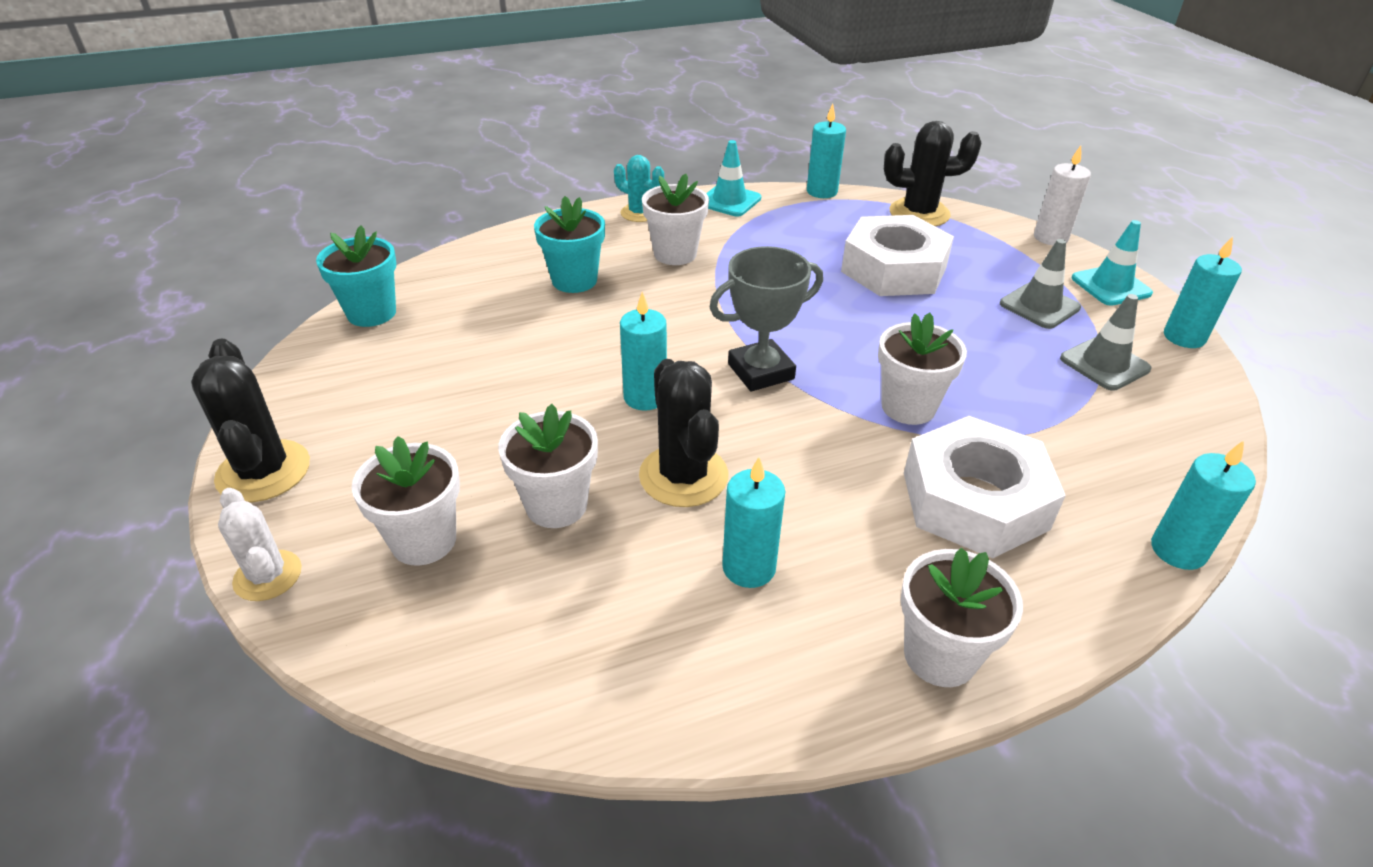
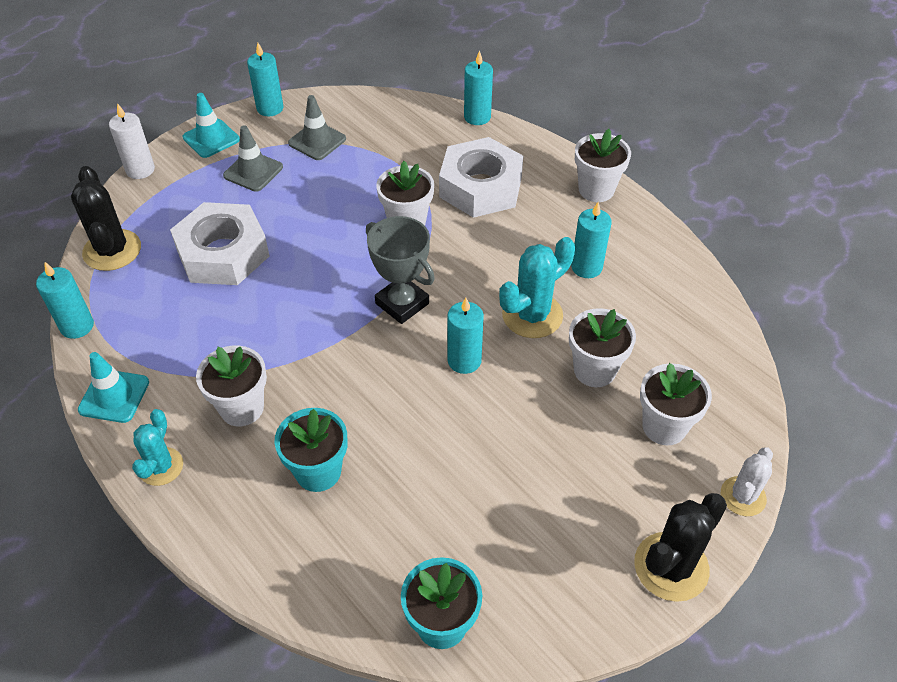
camera: 110 degrees left, 10 degrees up
black cactus [639,359,729,507] -> turquoise cactus [499,237,575,338]

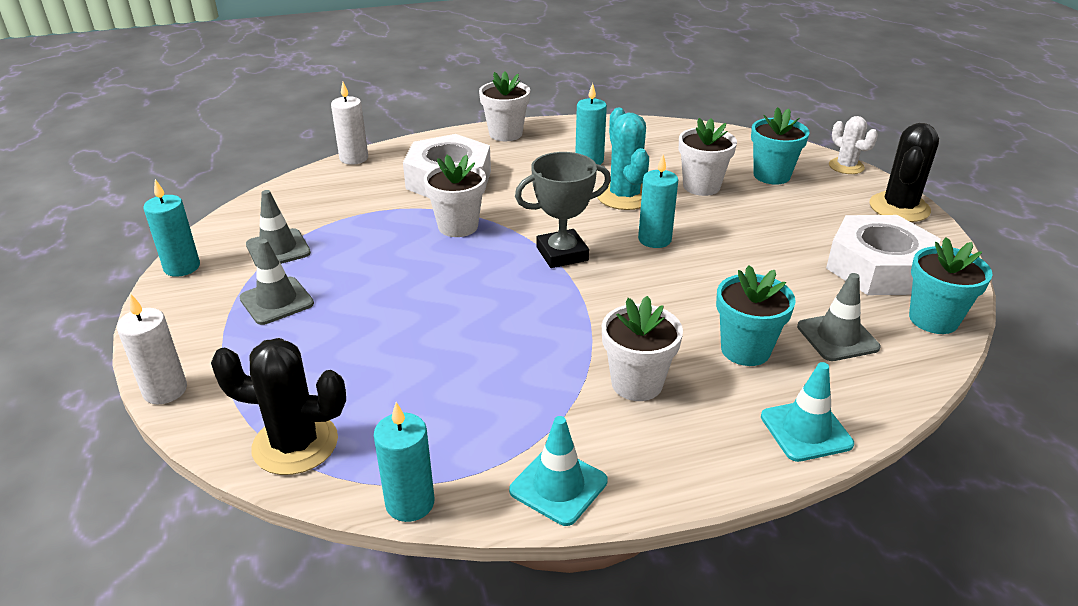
camera: 65 degrees left, 15 degrees down
turquoise cactus [132,409,183,486] -> none
white nut [170,202,269,285] -> white nut moved to [826,215,941,295]
turquoise traffic cone [183,93,240,158] -> turquoise traffic cone moved to [761,362,854,462]
turquoise candle [464,50,493,125] -> white candle [331,82,368,165]
black cactus [634,493,727,602] -> black cactus turned 45 degrees clockwise [870,123,939,222]
white flower pot [640,363,712,445] -> turquoise flower pot [751,107,810,185]
none -> grey traffic cone [797,273,880,361]

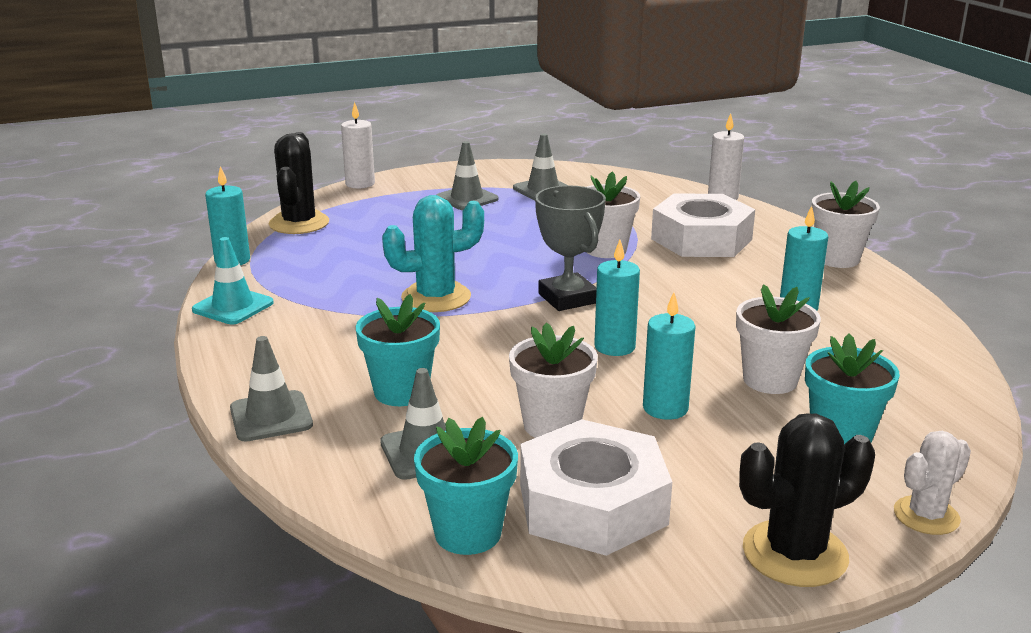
camera: 85 degrees right, 10 degrees down
turquoise candle [143,179,200,277] -> turquoise candle moved to [643,292,696,420]
turquoise cactus [597,107,649,210] -> turquoise cactus moved to [382,195,484,312]
white flower pot [602,296,683,401] -> white flower pot moved to [509,322,598,438]
turquoise traffic cone [761,362,854,462] -> grey traffic cone [230,336,313,442]
black cactus [870,123,939,222] -> black cactus turned 45 degrees counterclockwise [739,413,875,587]

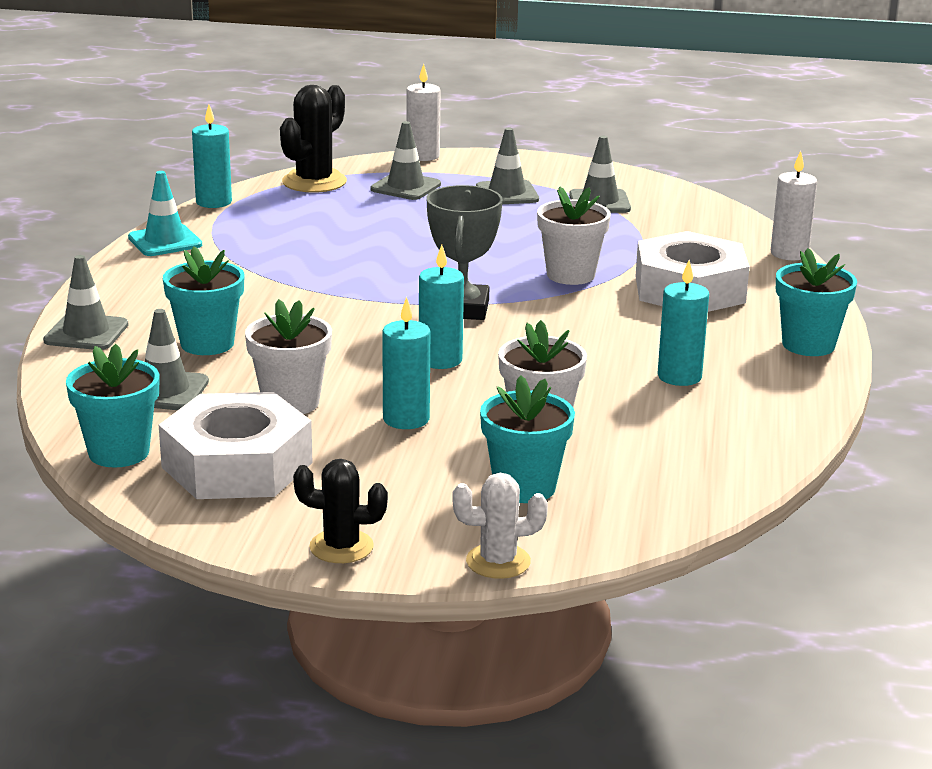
camera: 30 degrees right, 0 degrees up
turquoise cactus [382,195,484,312] -> none
black cactus [739,413,875,587] -> black cactus [293,459,388,563], size x0.64
white flower pot [812,181,880,268] -> turquoise flower pot [776,248,857,356]
none -> grey traffic cone [371,121,441,200]

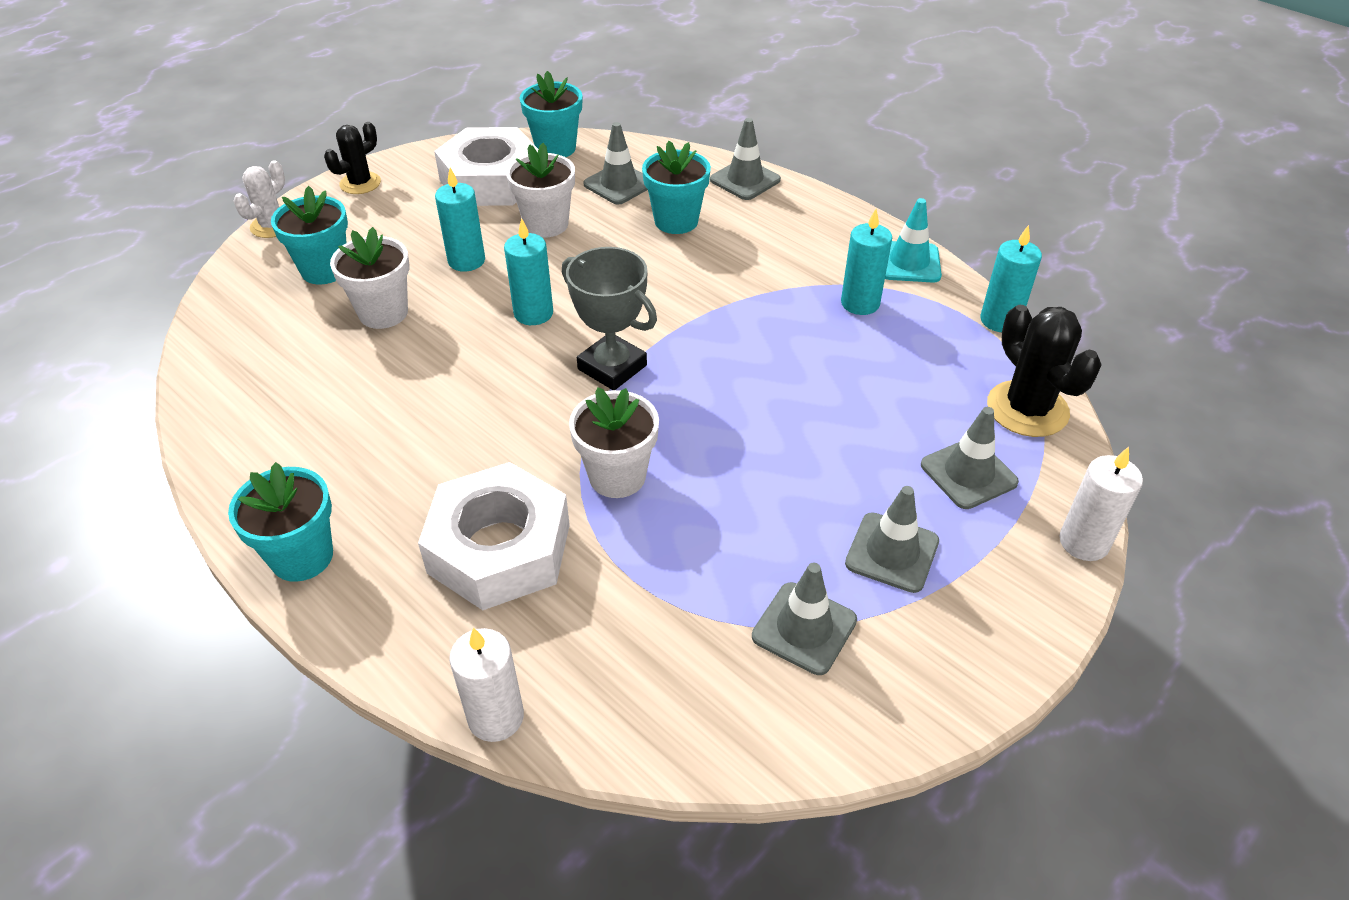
camera: 125 degrees right, 20 degrees up
turquoise candle [657,260,709,386] -> turquoise candle moved to [841,209,892,315]

